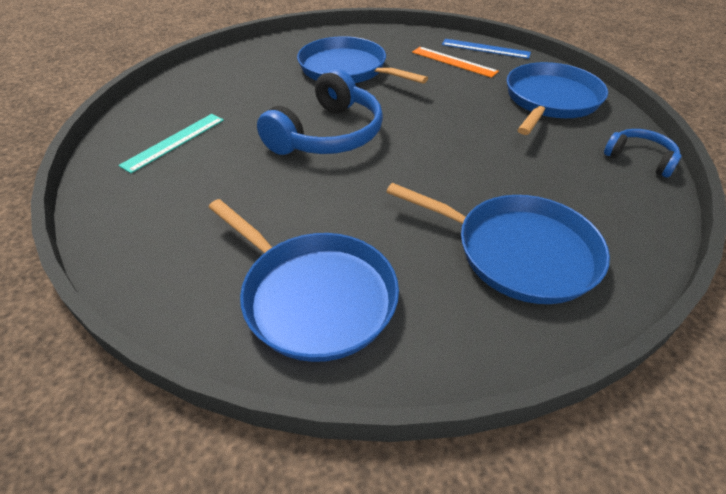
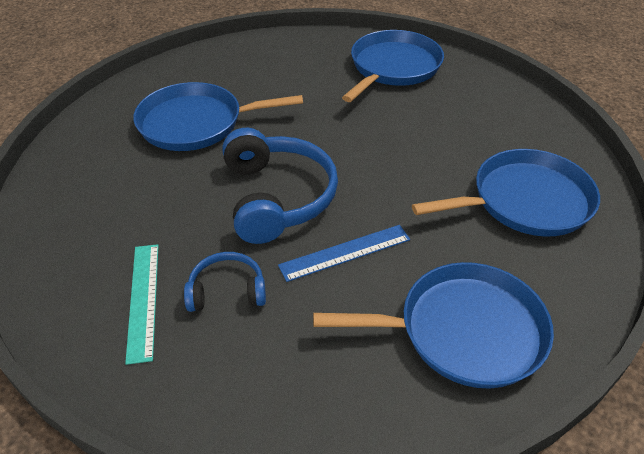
camera: 45 degrees left, 0 degrees up
orange ruler [412,47,499,78] -> none
blue ruler [442,39,531,59] -> blue ruler moved to [278,225,410,282]
blue pan [507,62,608,135] -> blue pan turned 45 degrees clockwise [342,30,444,102]
blue headphones [604,129,682,178] -> blue headphones moved to [184,252,266,312]

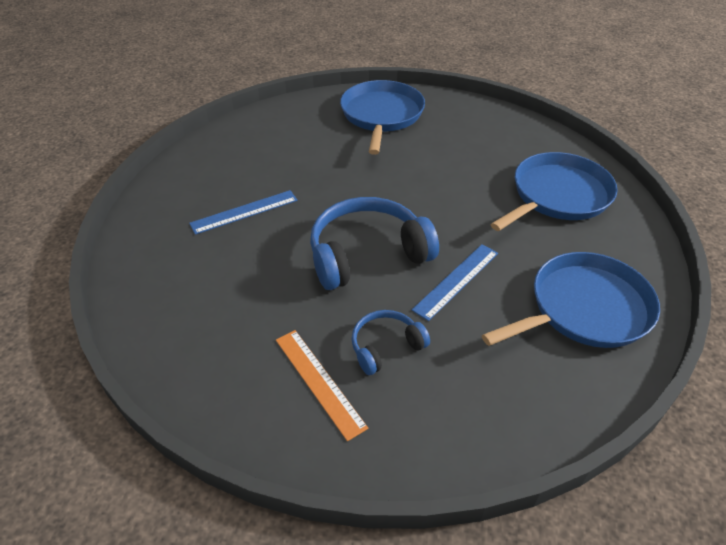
camera: 25 degrees left, 0 degrees up
turquoise ruler [125,244,159,365] -> orange ruler [276,330,368,441]
blue pan [133,82,303,151] -> blue ruler [189,190,298,235]
blue headphones [222,128,338,244] -> blue headphones turned 75 degrees counterclockwise [310,197,439,290]

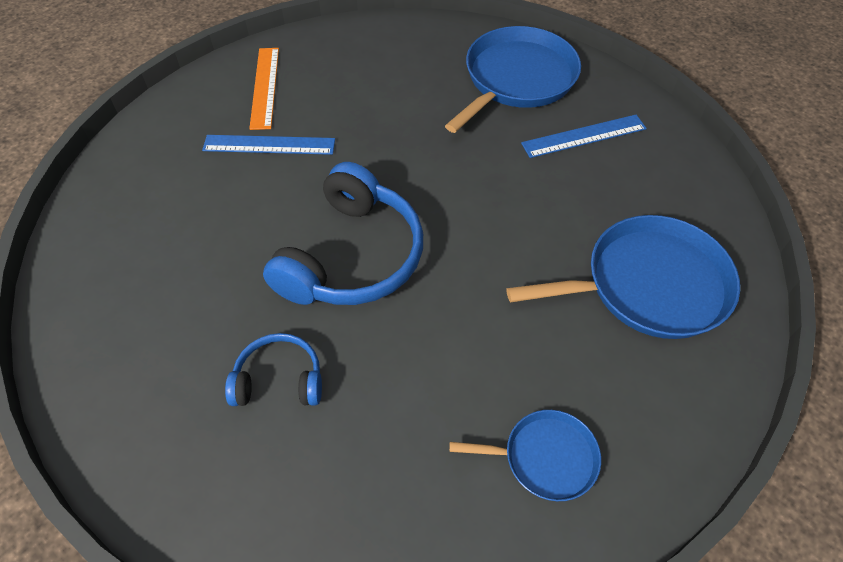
camera: 30 degrees right, 10 degrees up
orange ruler [276,330,368,441] -> orange ruler moved to [249,48,279,130]
blue headphones [310,197,439,290] -> blue headphones turned 105 degrees clockwise [263,162,423,305]
blue ruler [412,244,498,321] -> blue ruler moved to [521,115,647,158]
blue pan [482,252,660,348] -> blue pan [449,410,601,501], size x0.55

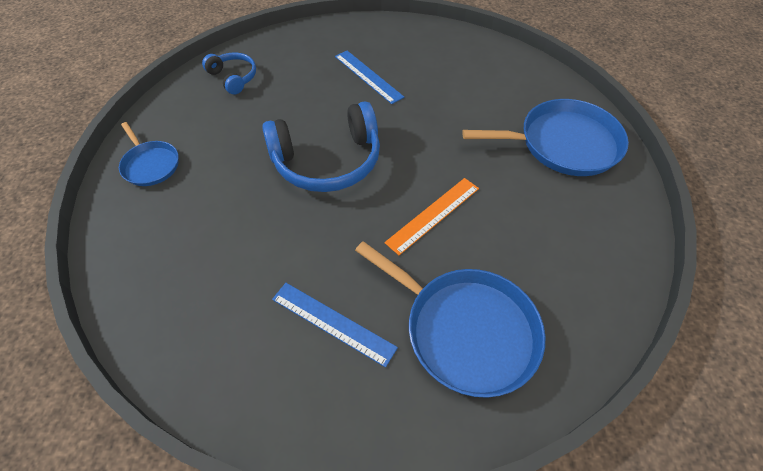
camera: 50 degrees right, 0 degrees up
blue headphones [225,333,322,406] -> blue headphones moved to [202,52,256,95]
orange ruler [249,48,279,130] -> orange ruler moved to [384,178,479,255]
blue pan [449,410,601,501] -> blue pan moved to [119,122,179,186]
blue ruler [521,115,647,158] -> blue ruler moved to [272,283,398,368]

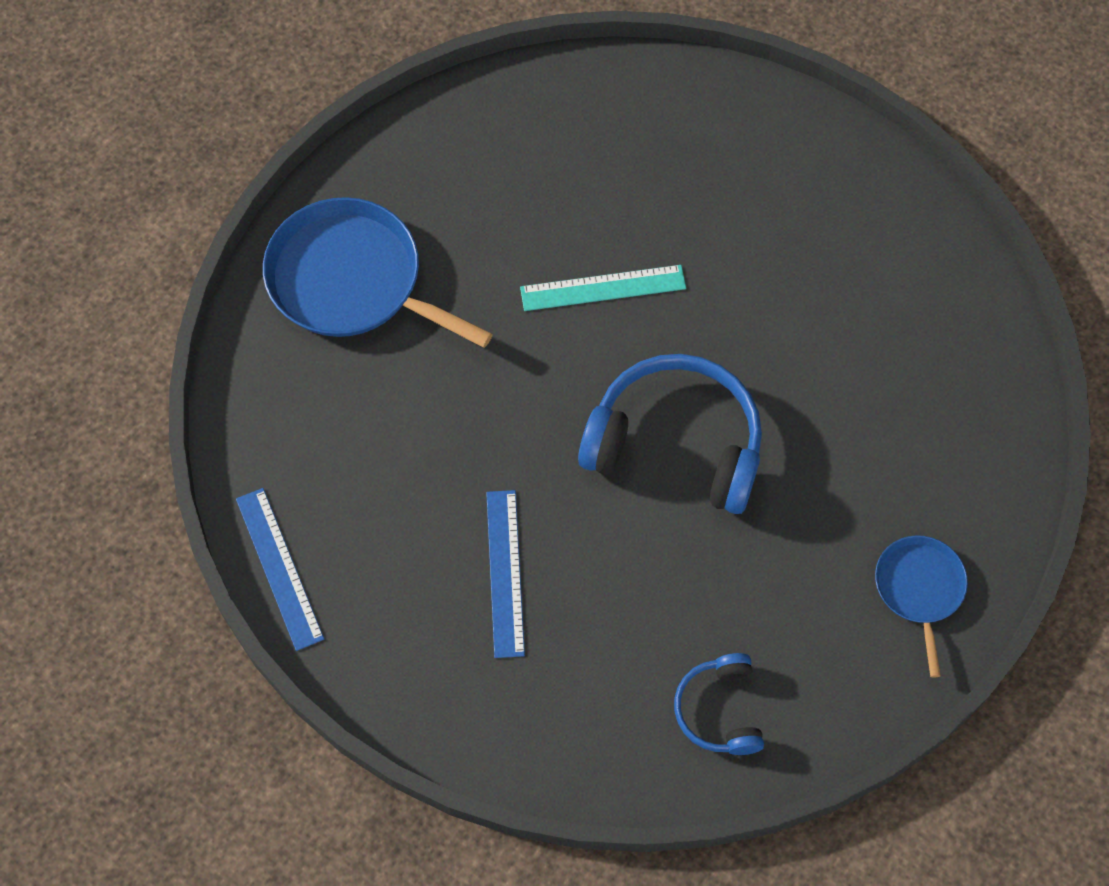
camera: 145 degrees left, 10 degrees up
blue ruler [272,283,398,368] -> blue ruler moved to [236,488,324,651]
blue pan [355,241,545,398] -> none
orange ruler [384,178,479,255] -> turquoise ruler [520,265,686,311]

